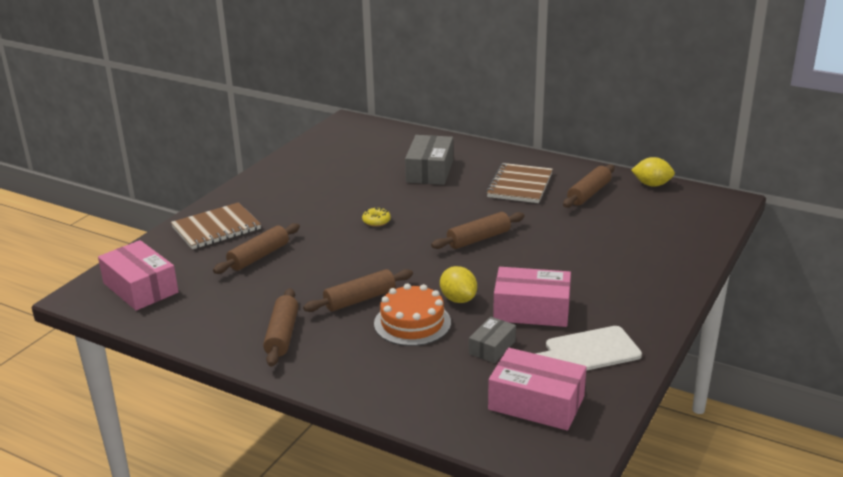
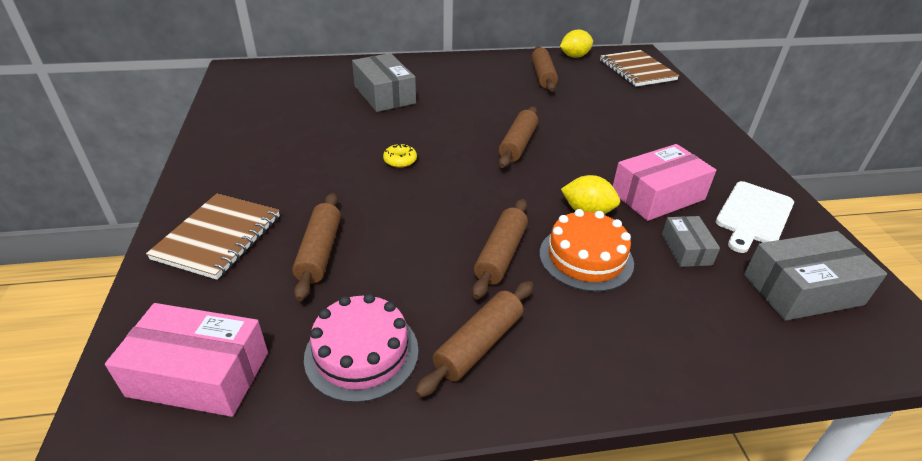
camera: 40 degrees left, 10 degrees up
brown rolling pin [263,288,299,367] -> brown rolling pin turned 75 degrees clockwise [415,281,533,398]
brown notebook [486,163,553,203] -> brown notebook moved to [600,50,679,86]
pink box [488,348,587,430] -> grey box [744,231,887,321]
none -> pink cake [304,293,419,403]

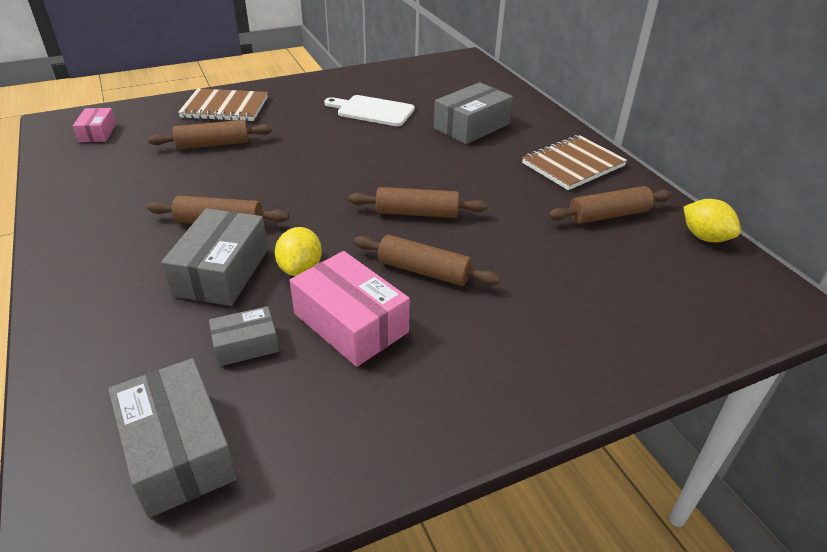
camera: 75 degrees right, 0 degrees up
pink box [105,303,268,417] -> pink box [73,108,116,142], size x0.57
pink cake [304,293,419,403] -> none
yellow donut [383,144,417,168] -> none
brown rolling pin [415,281,533,398] -> brown rolling pin moved to [354,235,500,286]
orange cake [539,209,634,292] -> grey box [161,208,268,306]
brown notebook [600,50,679,86] -> brown notebook moved to [522,135,627,190]
white cutting board [716,181,794,253] -> white cutting board moved to [324,95,415,126]

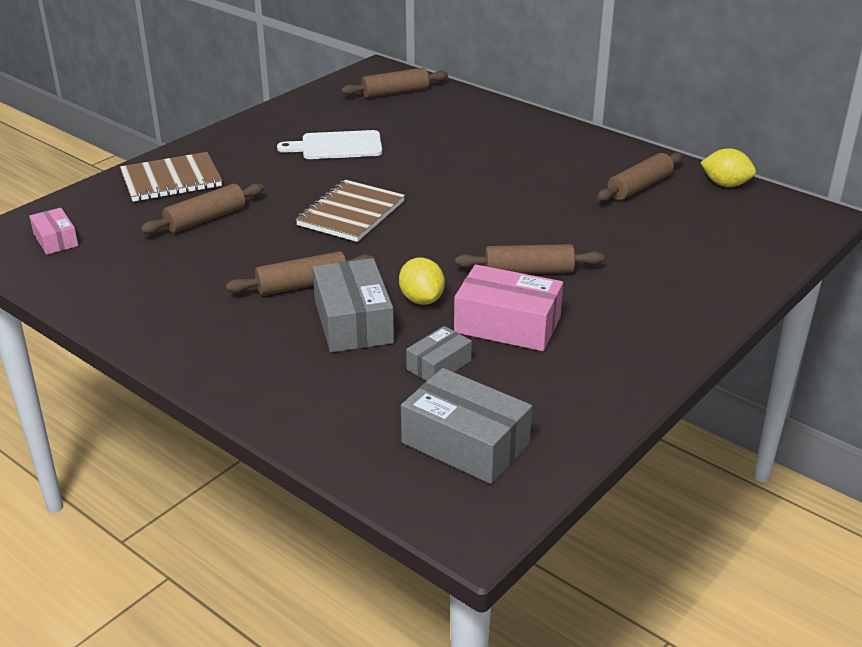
camera: 25 degrees left, 5 degrees down
brown rolling pin [348,187,487,218] -> brown rolling pin moved to [341,68,448,98]
grey box [434,82,513,144] -> none
brown notebook [522,135,627,190] -> brown notebook moved to [295,180,405,242]

